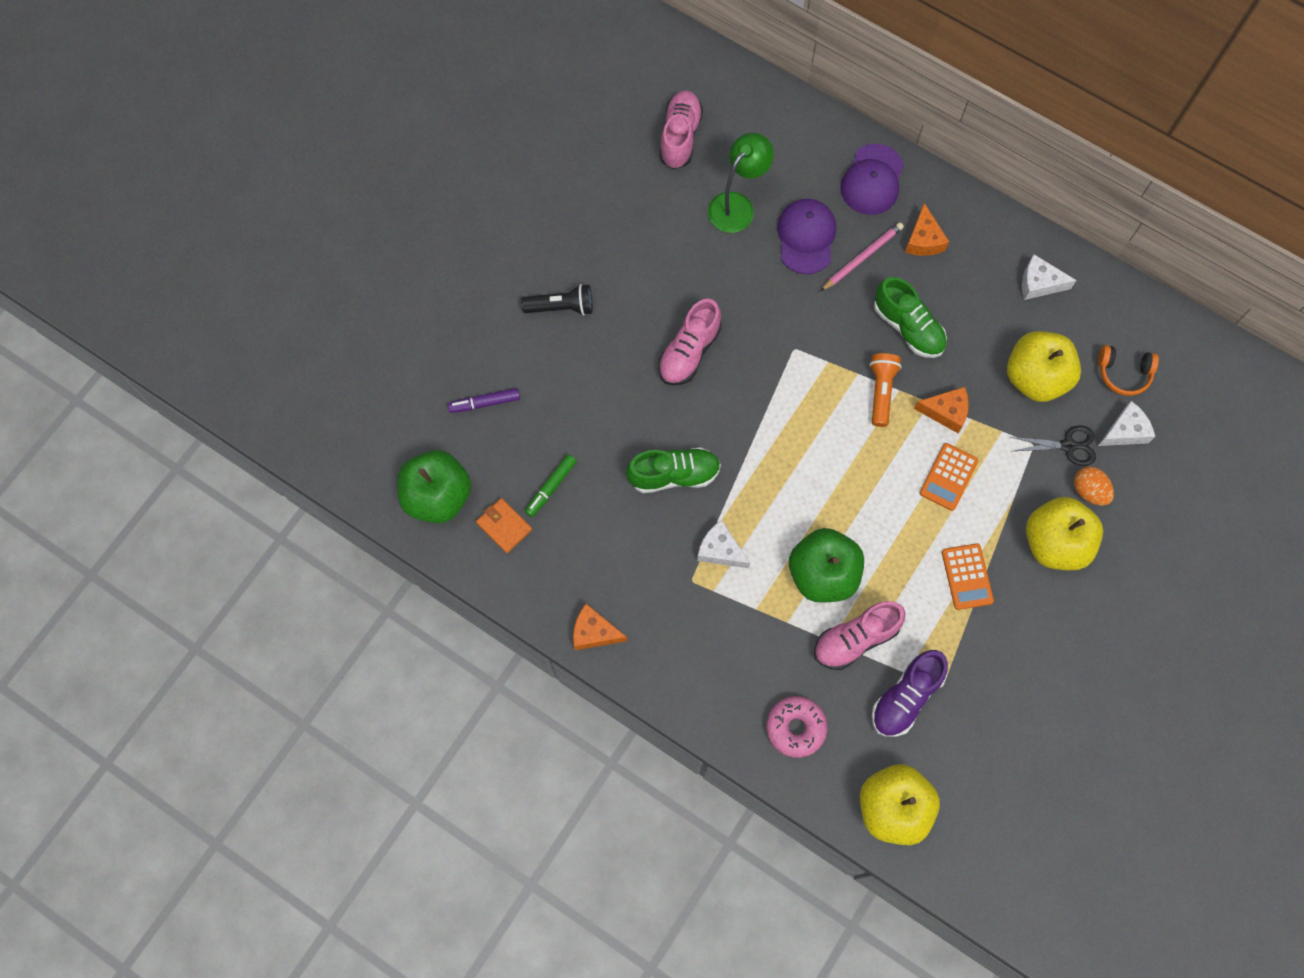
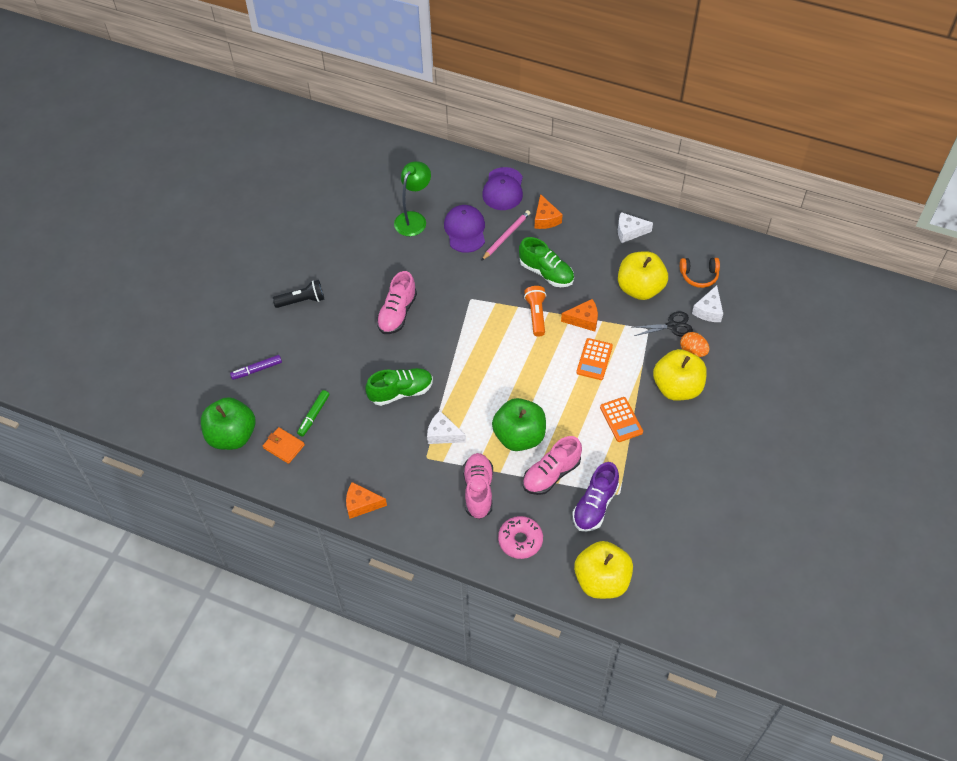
camera: 10 degrees left, 15 degrees down
pink shoe [660,90,703,169] -> pink shoe moved to [463,453,493,519]
white cheese [1098,401,1155,446] -> white cheese turned 150 degrees clockwise [692,285,723,322]

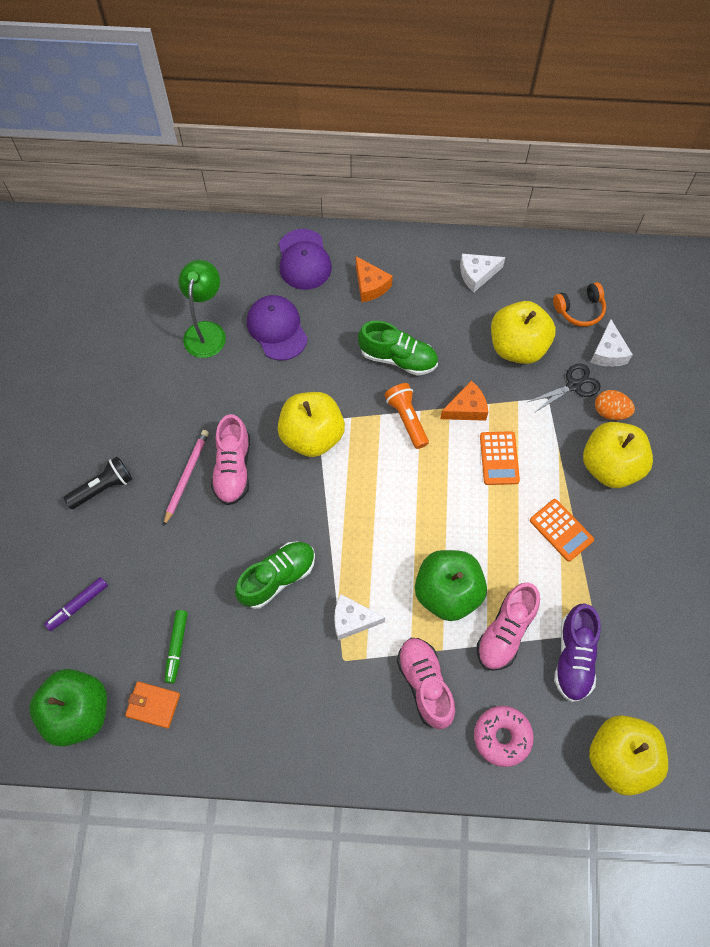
camera: 20 degrees left, 10 degrees up
orange cheese [346,482,387,519] -> none
pink pencil [481,210,530,261] -> pink pencil moved to [163,430,209,526]
none -> yellow apple [278,392,345,457]

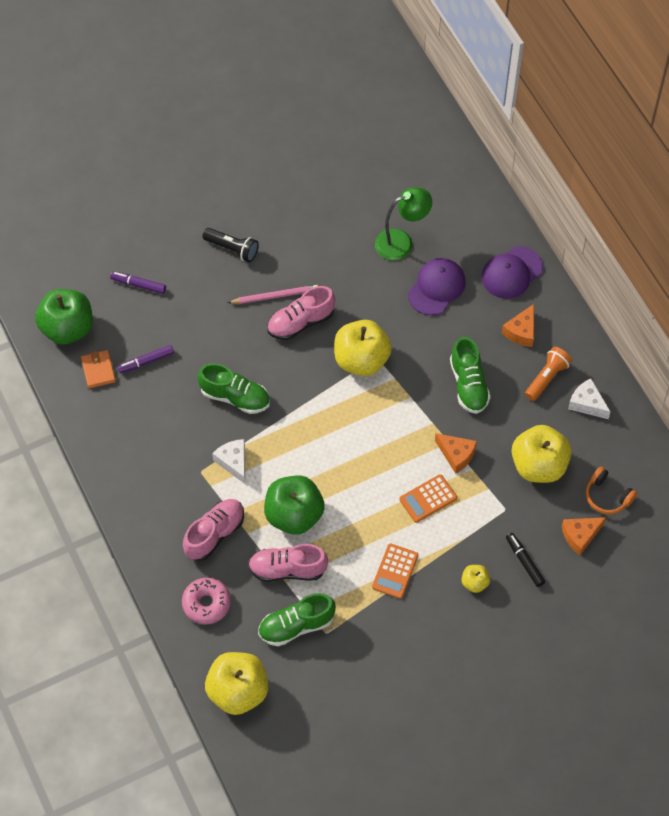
camera: 60 degrees right, 5 degrees down
green marker [165,610,188,684] -> purple marker [117,345,174,374]
orange flashlight [384,383,429,449] -> orange flashlight moved to [525,347,572,401]
black scissors [528,364,601,413] -> none
purple shoe [554,603,601,702] -> green shoe [258,593,336,646]
yellow apple [583,422,653,488] -> yellow apple [461,565,490,593], size x0.47
white cheese [590,319,633,367] -> orange cheese [562,517,606,555]
orange egg [595,390,635,420] -> black marker [506,533,545,587]

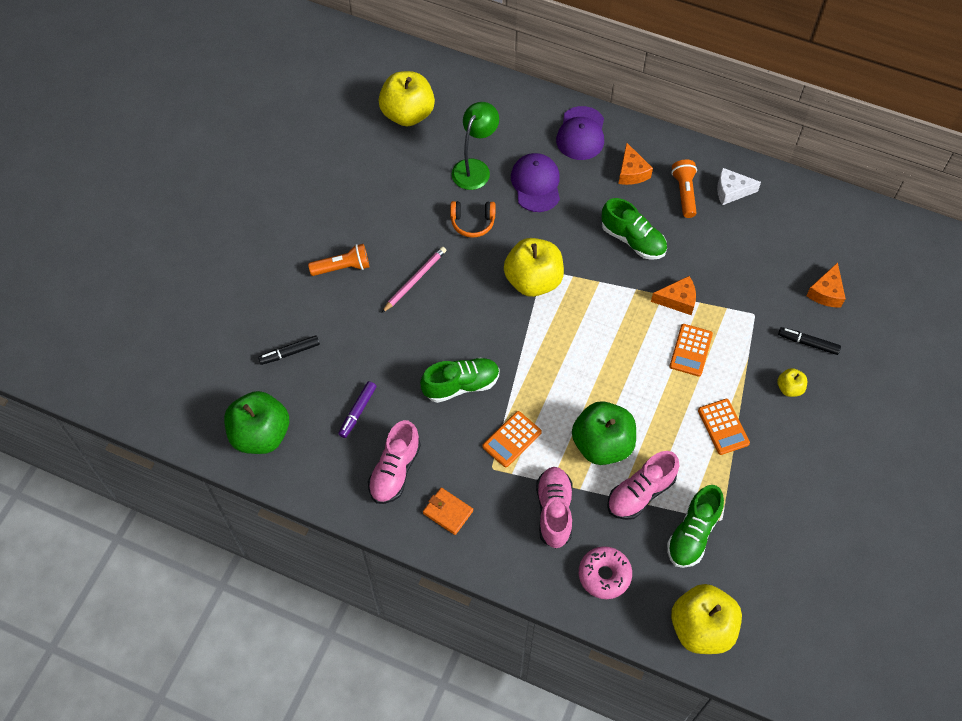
camera: 40 degrees left, 0 degrees up
orange wallet [81,350,116,388] -> orange wallet moved to [423,488,473,535]
purple marker [110,271,166,294] -> black marker [258,335,320,365]
black flashlight [203,228,259,262] -> orange flashlight [308,244,370,276]
white cheese [212,439,245,484] -> orange calculator [482,411,542,467]
pink shoe [267,286,336,340] -> pink shoe moved to [368,420,421,504]
yellow apple [512,425,572,483] -> yellow apple moved to [378,71,435,126]
orange headphones [586,467,637,514] -> orange headphones moved to [450,201,495,238]

